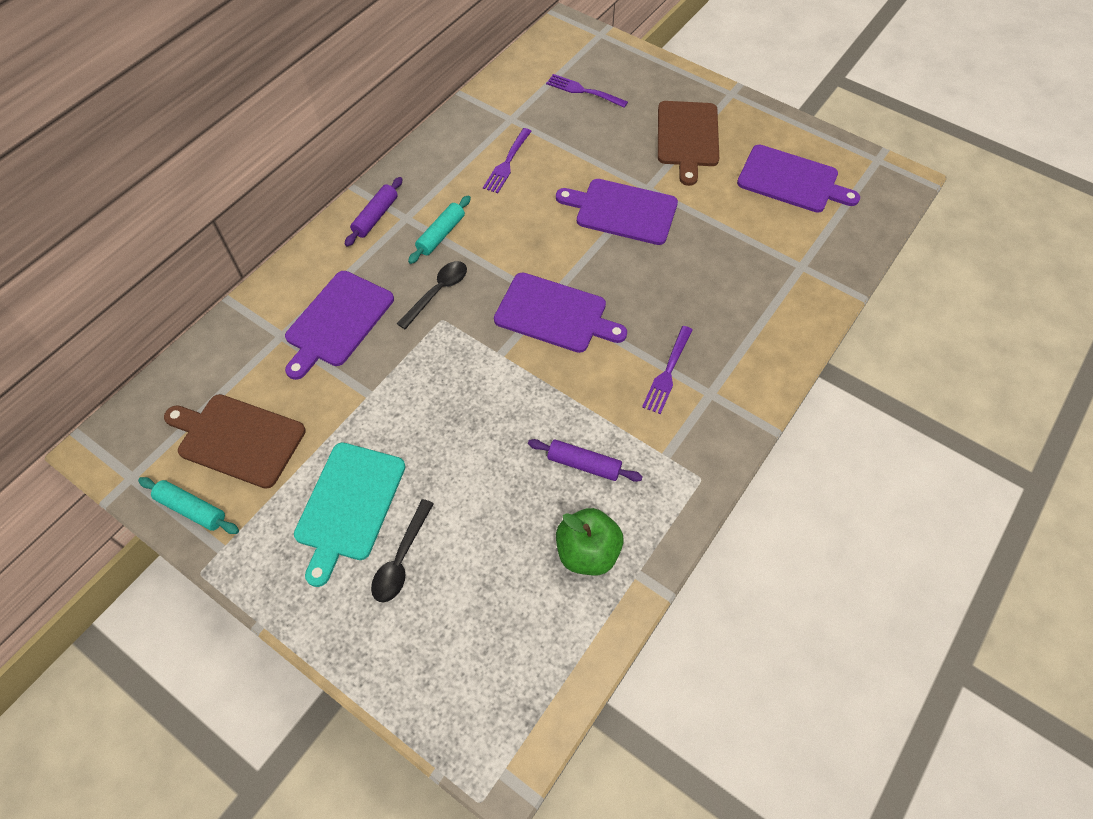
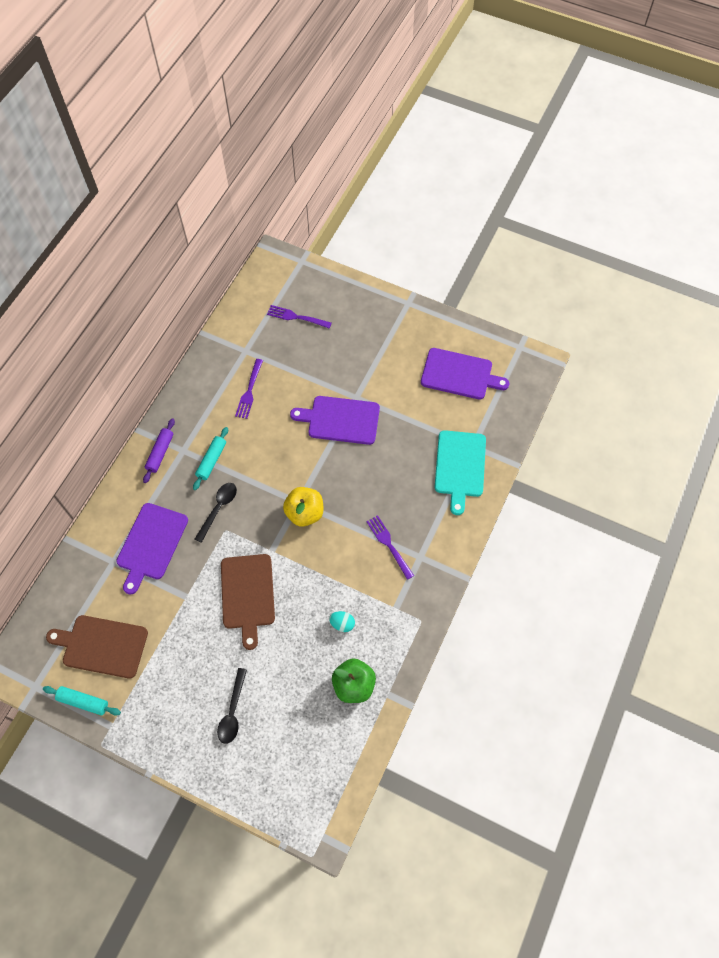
camera: 10 degrees left, 5 degrees up
turquoise cutting board [294,443,406,587] -> turquoise cutting board moved to [435,430,486,515]
purple cutting board [494,272,627,353] -> yellow apple [283,487,324,527]
purple rolling pin [528,439,643,482] -> turquoise egg [329,611,355,632]
purple fork [642,326,693,414] -> purple fork turned 135 degrees clockwise [366,515,414,580]
brown cutting board [658,101,719,186] -> brown cutting board moved to [221,554,275,650]

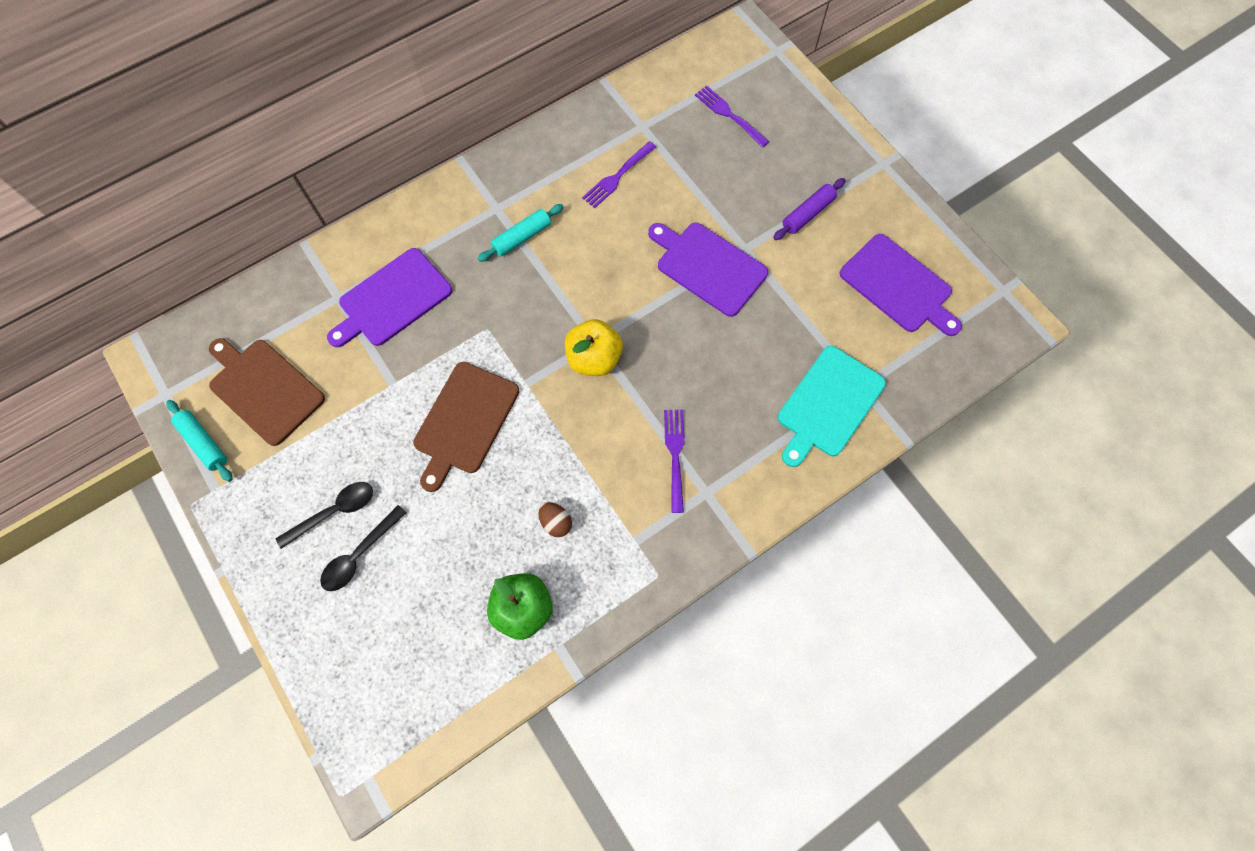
camera: 30 degrees right, 5 degrees up
purple rolling pin [143,418,175,483] -> purple rolling pin moved to [773,178,846,240]
black spoon [195,483,237,543] -> black spoon moved to [276,482,373,549]
turquoise egg [329,611,355,632] -> brown egg [539,502,572,537]

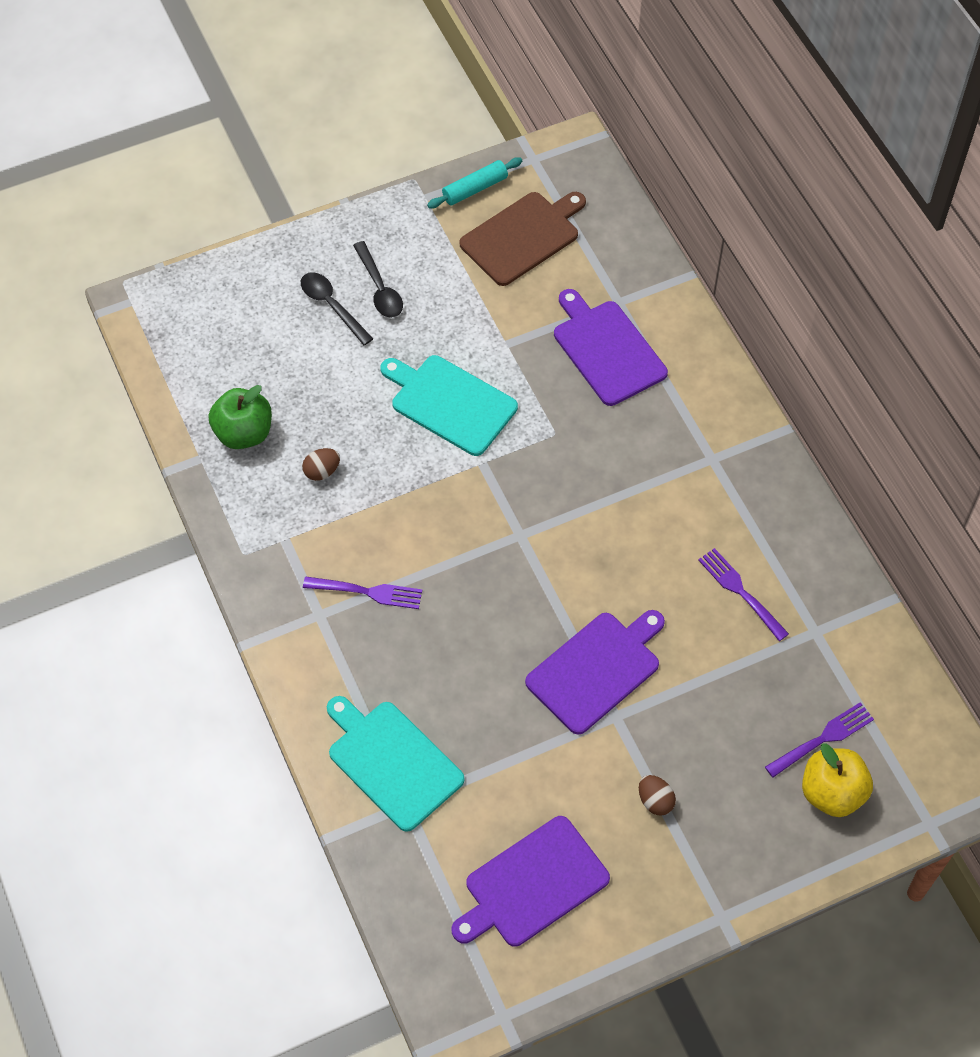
camera: 100 degrees right, 10 degrees down
brown cutting board [413,362,519,492] -> turquoise cutting board [380,355,518,456]
turquoise rolling pin [477,204,564,262] -> none
yellow apple [565,319,623,376] -> yellow apple moved to [802,743,873,817]
purple rolling pin [773,178,846,240] -> brown egg [639,775,676,816]

